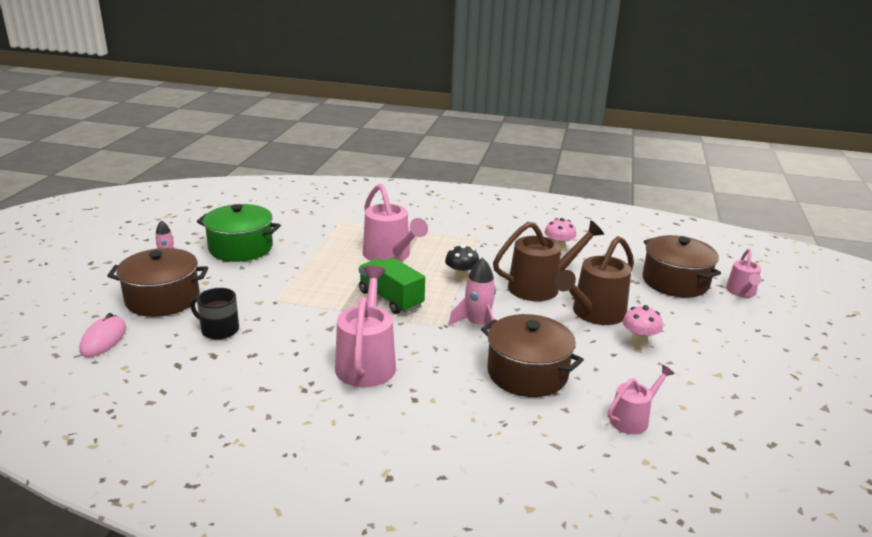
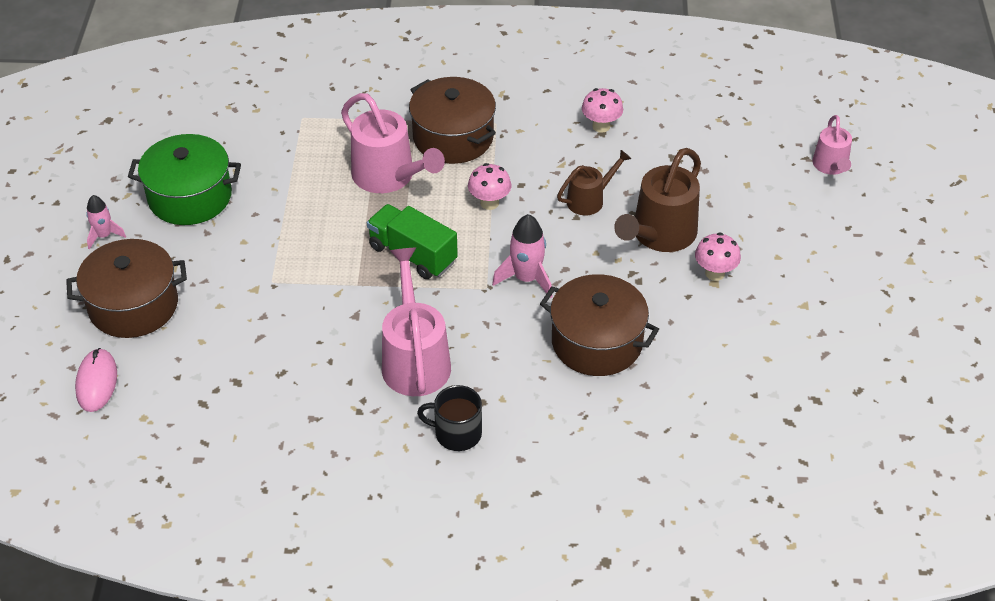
camera: 10 degrees left, 20 degrees up
black mug [190,288,239,340] -> black mug moved to [417,385,482,451]
black mushroom [445,245,479,282] -> pink mushroom [468,163,511,210]
brown watering can [493,220,604,301] -> brown watering can [557,150,631,215], size x0.58
pink watering can [608,365,675,434] -> none
brown pot [643,235,721,297] -> brown pot moved to [409,77,496,164]

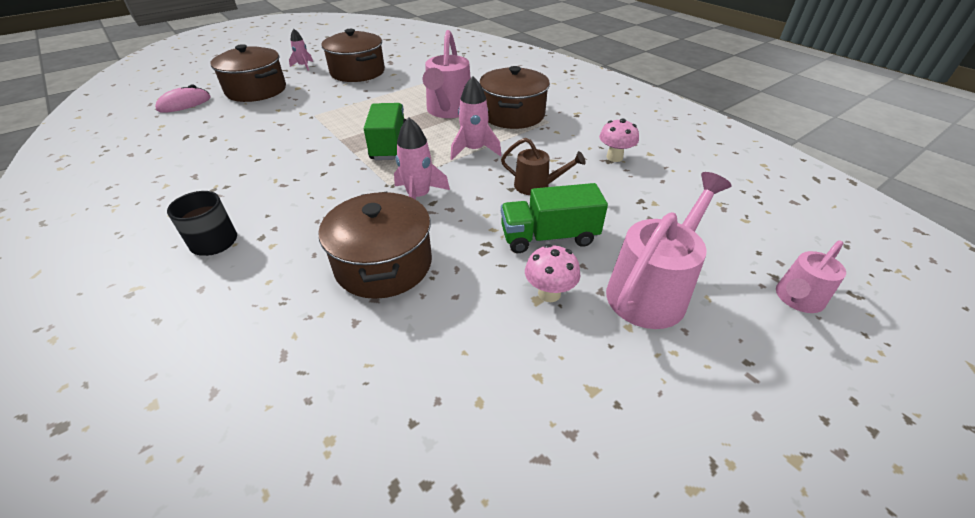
camera: 50 degrees right, 5 degrees down
green pot [128,134,241,225] -> brown pot [321,29,385,82]
pink watering can [382,248,451,396] -> pink watering can moved to [606,172,732,329]
pink mushroom [468,163,511,210] -> pink rocket [450,76,501,160]
brown watering can [614,148,701,252] -> green truck [501,183,608,253]

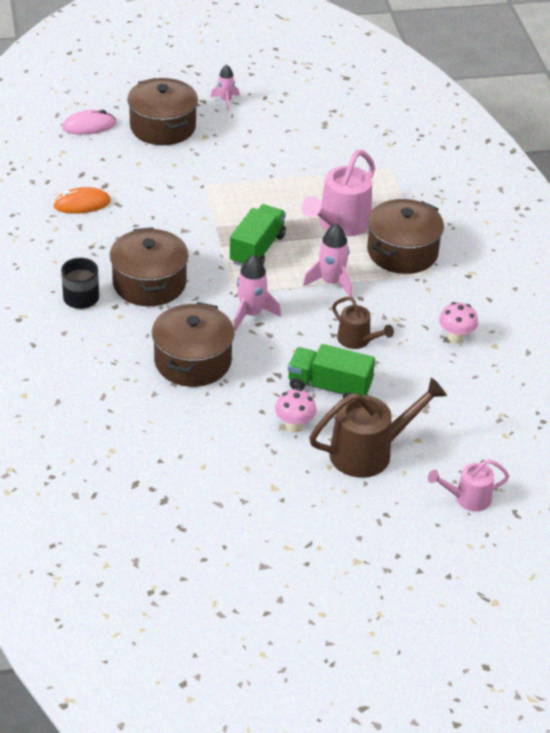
camera: 25 degrees right, 0 degrees up
brown pot [321,29,385,82] -> brown pot moved to [110,227,188,306]
pink watering can [606,172,732,329] -> brown watering can [309,378,447,478]
none -> orange mouse [53,187,111,214]

